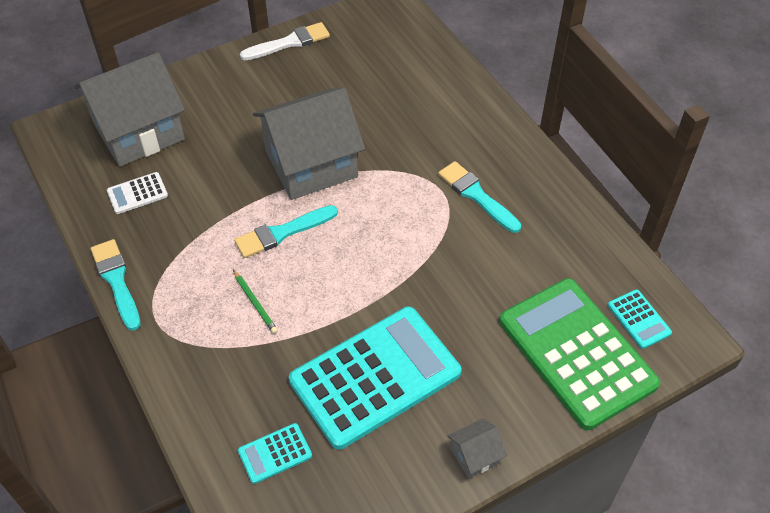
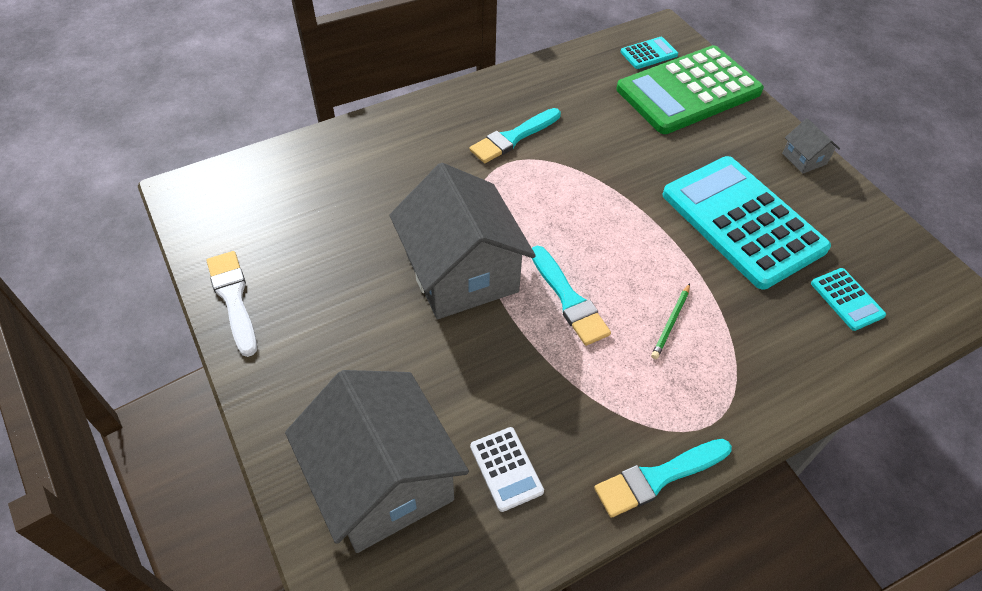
camera: 90 degrees left, 0 degrees up
green pencil [233,270,278,334] -> green pencil turned 150 degrees clockwise [651,283,690,359]

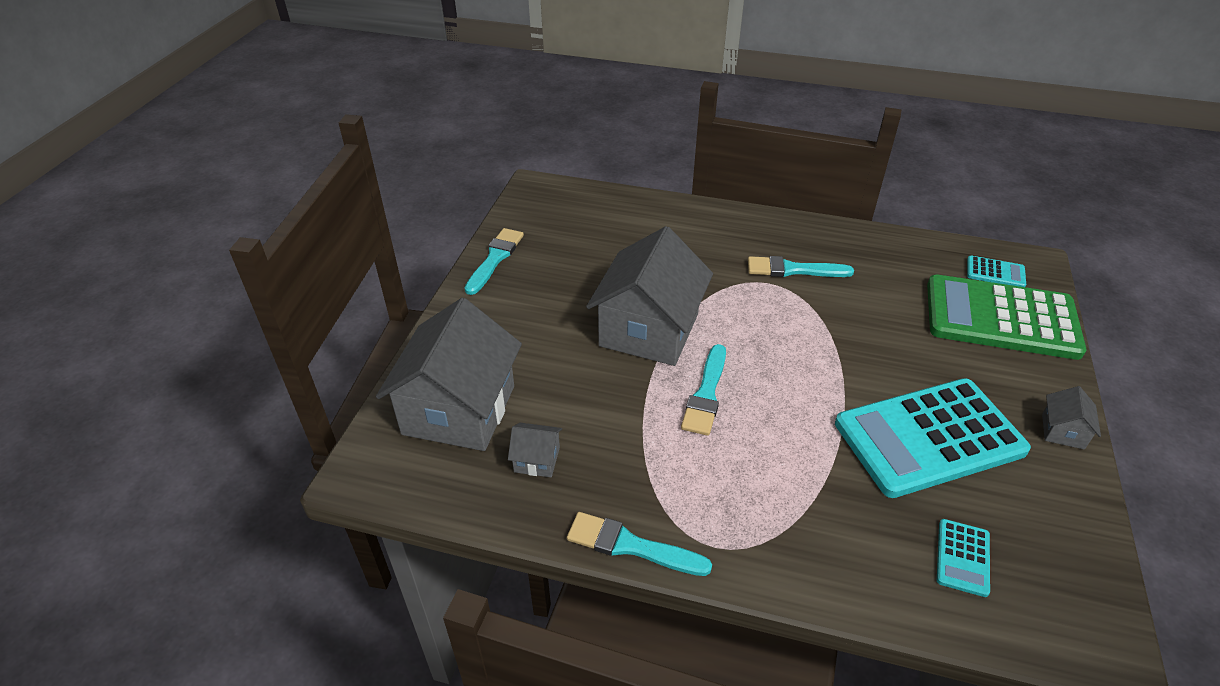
camera: 45 degrees right, 10 degrees down
white brush [207,251,257,357] -> turquoise brush [465,228,524,295]
white calculator [470,427,544,512] -> grey house [508,423,562,477]
green pencil [651,283,690,359] -> none
turquoise calculator [663,156,831,290] -> turquoise calculator turned 120 degrees counterclockwise [835,378,1031,498]

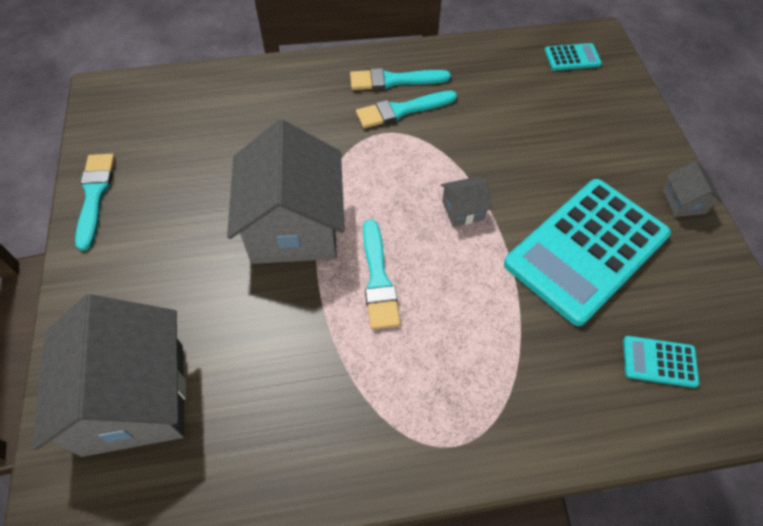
camera: 25 degrees left, 15 degrees up
grey house [508,423,562,477] -> grey house moved to [441,177,492,227]
turquoise brush [567,512,712,576] -> turquoise brush moved to [350,68,451,90]
green calculator [927,275,1086,360] -> none
turquoise calculator [937,519,990,597] -> turquoise calculator turned 105 degrees clockwise [623,336,699,388]

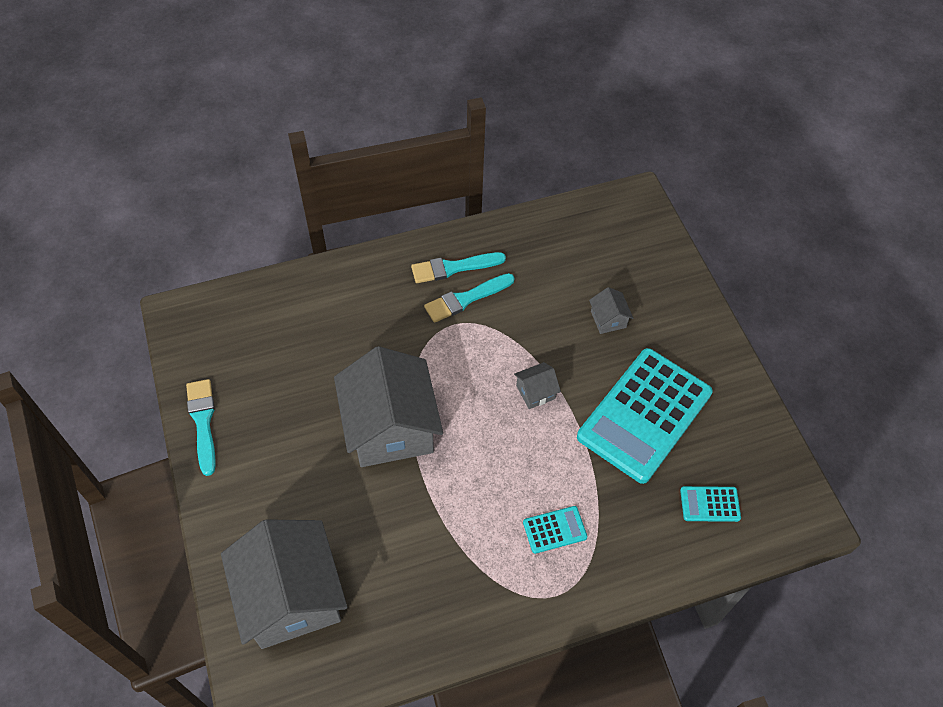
camera: 10 degrees left, 0 degrees up
turquoise brush [363,219,401,329] -> none
turquoise calculator [545,43,602,71] -> turquoise calculator moved to [523,506,587,554]
grey house [663,161,722,217] -> grey house moved to [589,287,633,334]

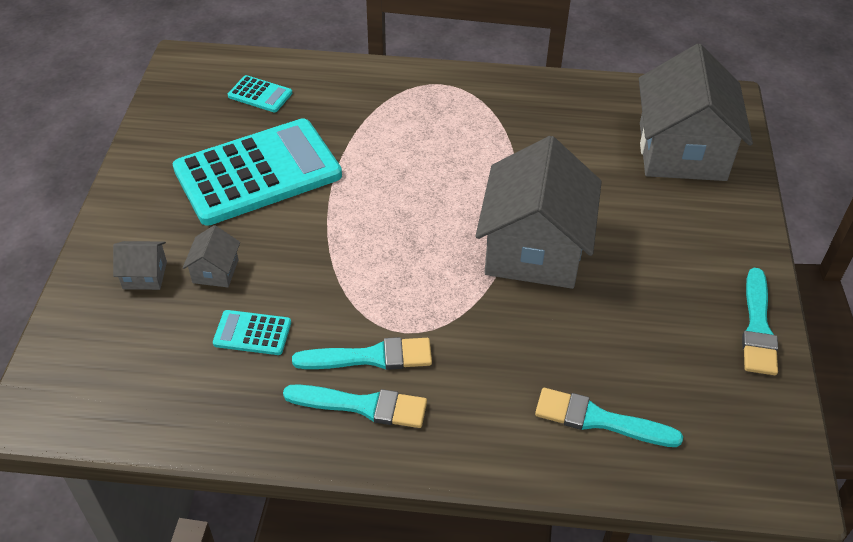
camera: 155 degrees left, 10 degrees down
grey house [514,362,561,409] -> grey house moved to [113,241,167,290]
turquoise calculator [523,506,587,554] -> turquoise calculator moved to [213,310,291,355]
none -> turquoise brush [535,388,683,447]

